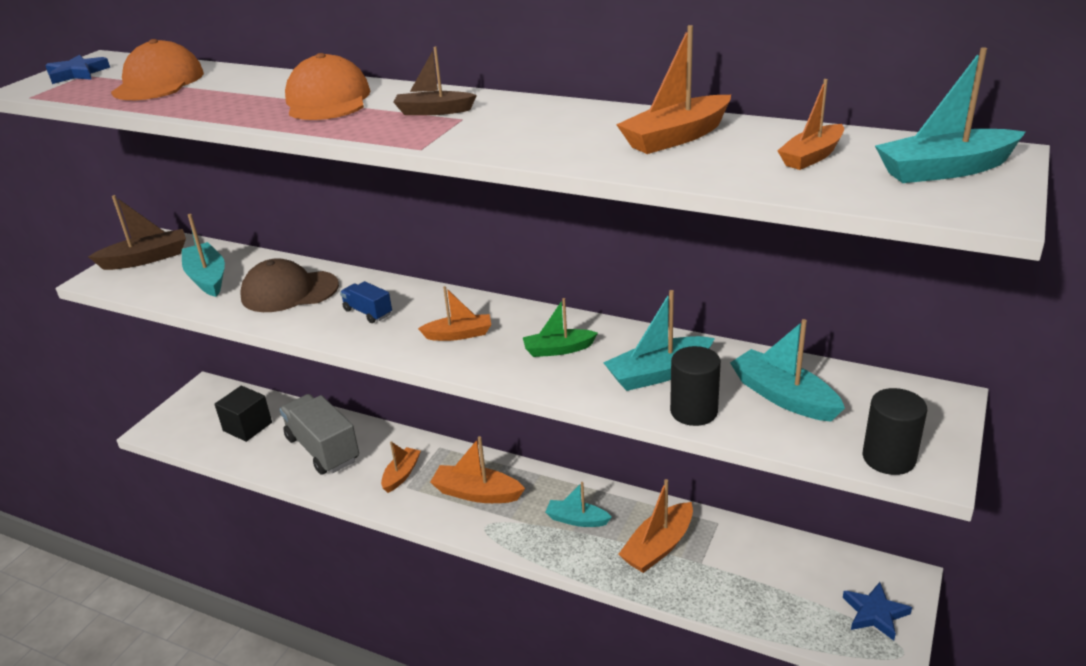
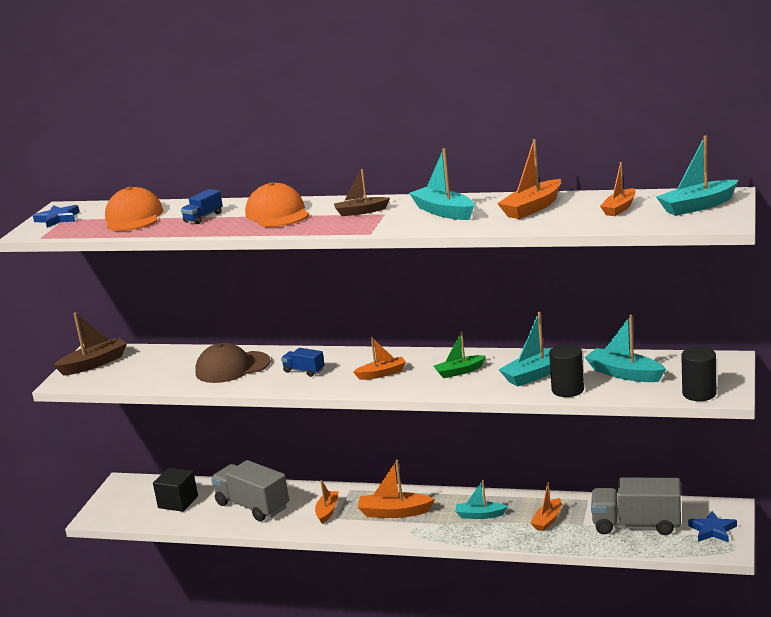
camera: 10 degrees left, 10 degrees down
turquoise boat [182,214,225,297] -> turquoise boat moved to [409,148,474,220]
orange boat [618,479,693,573] -> orange boat [531,482,561,531], size x0.66
none -> blue truck [181,189,223,224]
none -> grey truck [591,478,681,535]

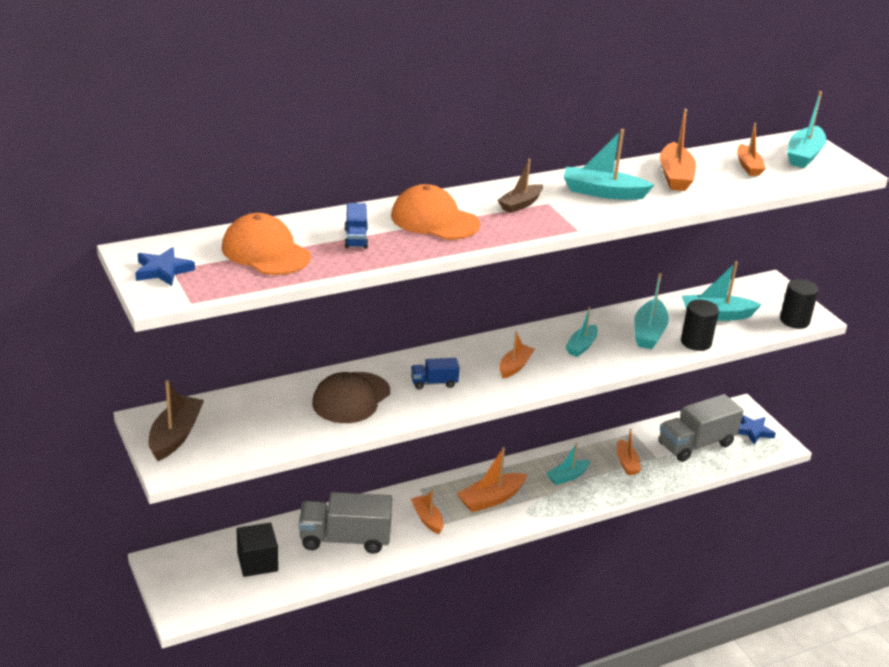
camera: 45 degrees left, 10 degrees up
green boat [434,331,486,378] -> turquoise boat [565,307,598,357]

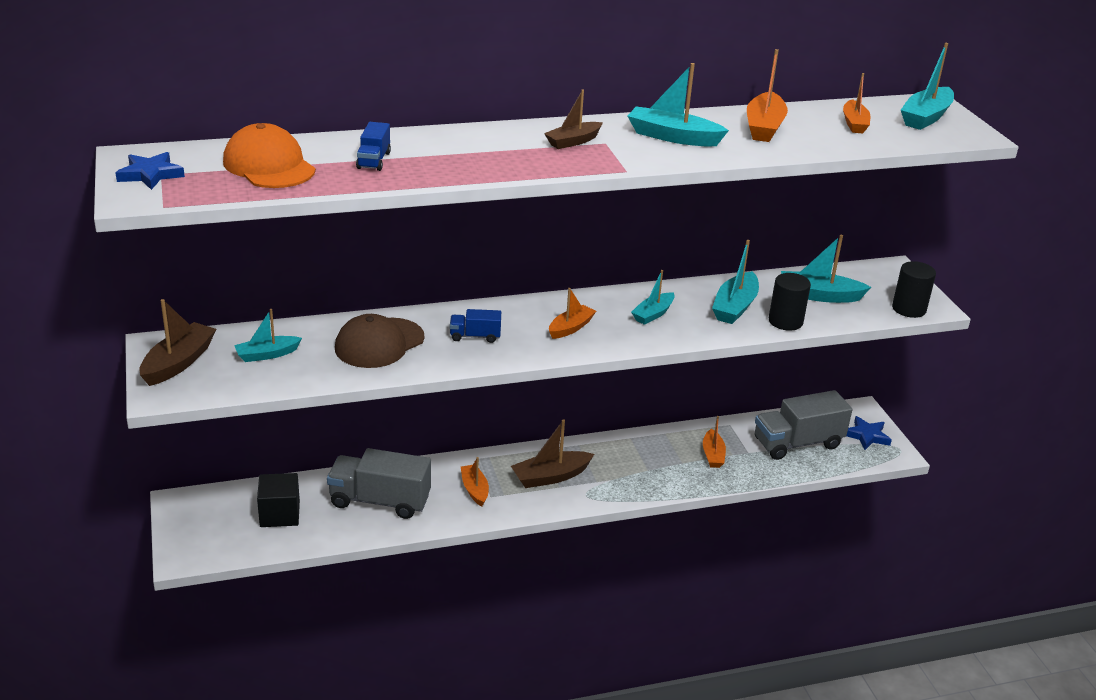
camera: 10 degrees right, 0 degrees up
orange cap [391,184,480,240] -> none
orange boat [457,447,527,512] -> brown boat [511,419,594,488]
turquoise boat [546,443,590,485] -> turquoise boat moved to [234,309,302,362]

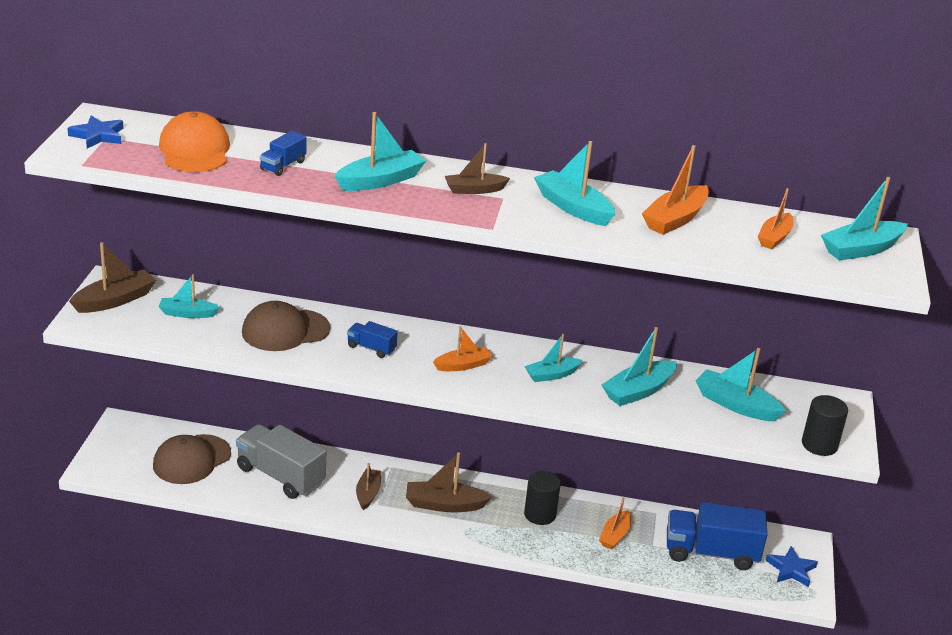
camera: 25 degrees right, 0 degrees up
black cube [257,473,300,527] -> brown cap [153,434,231,484]
orange boat [461,457,489,507] -> brown boat [356,463,381,510]
grey truck [755,390,852,460] -> blue truck [667,502,768,570]
black cylinder [769,273,811,331] -> black cylinder moved to [524,471,561,525]
none -> turquoise boat [335,112,426,191]

